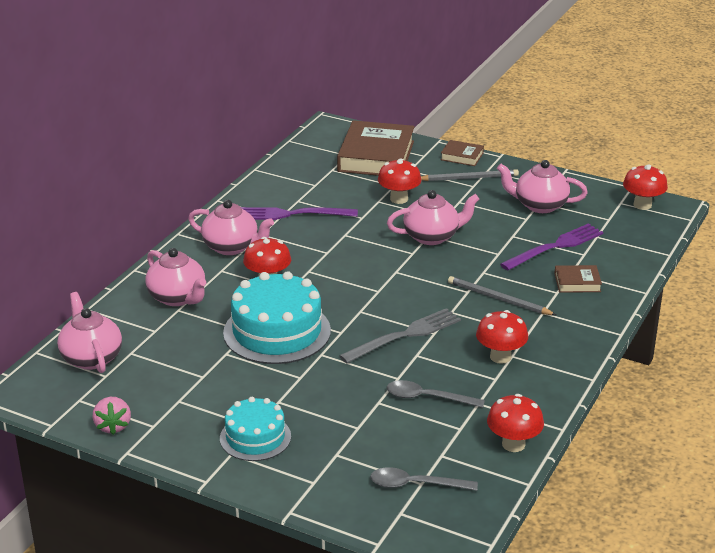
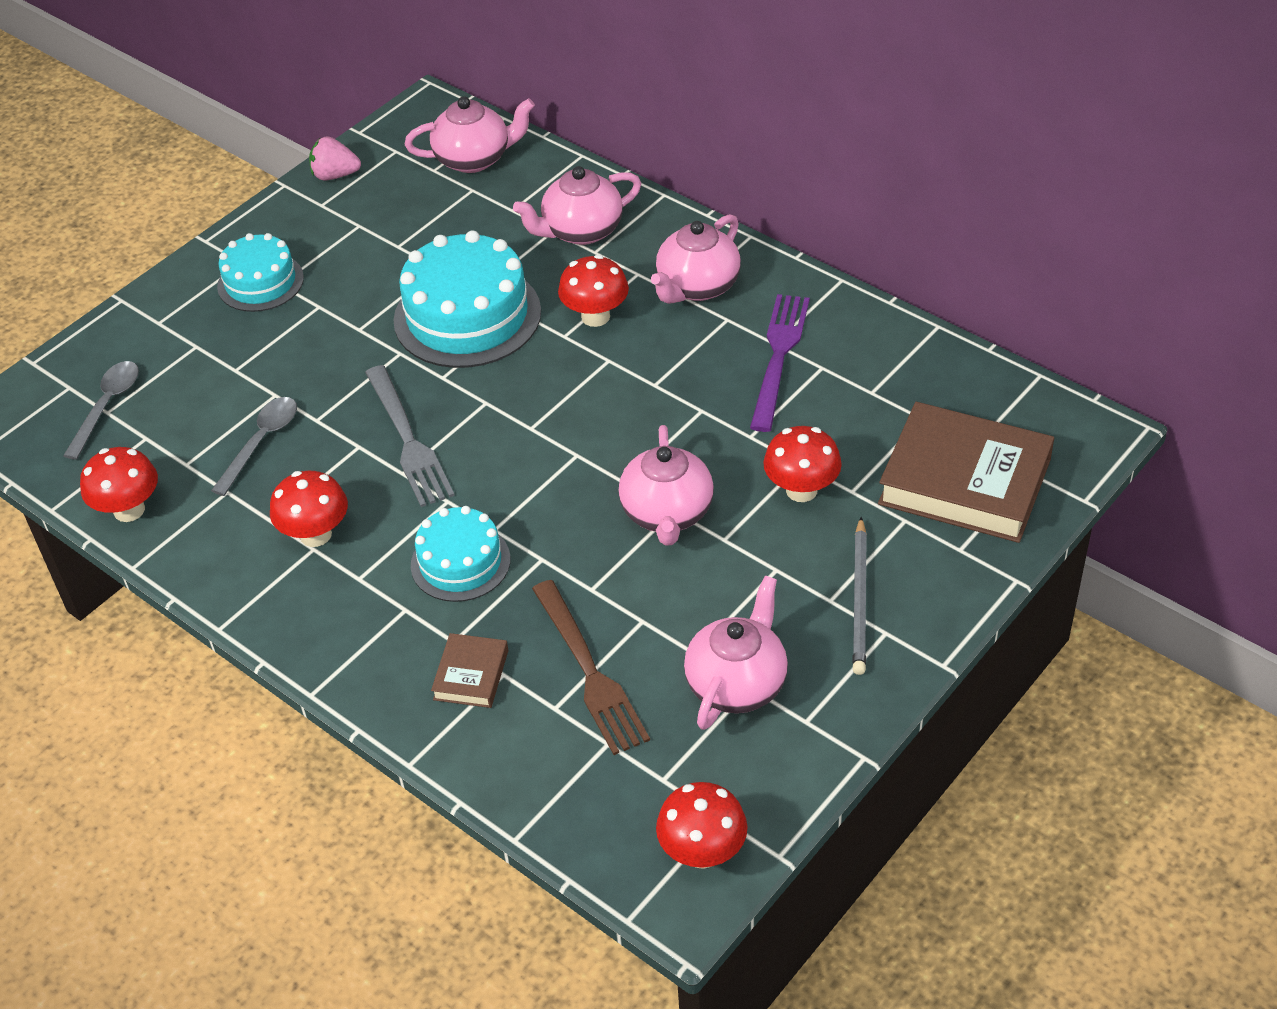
camera: 105 degrees right, 15 degrees up
brown book [441,140,484,166] -> none
grey pencil [448,276,556,315] -> turquoise cake [411,506,510,602]
purple fork [500,224,603,270] -> brown fork [532,580,650,755]

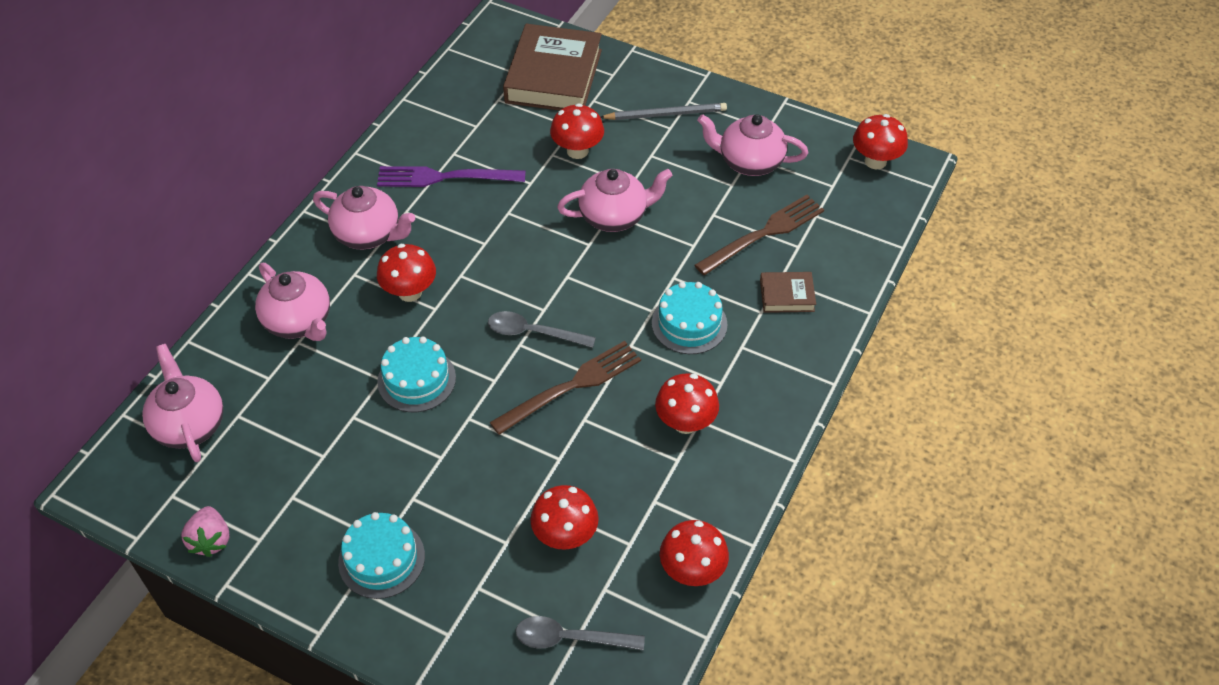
camera: 105 degrees left, 5 degrees up
grey spoon [211,397,297,496] -> grey spoon moved to [488,311,596,348]
grey fork [365,365,455,507] -> brown fork [490,341,641,435]
turquoise cake [393,230,541,368] -> turquoise cake [377,336,456,412], size x0.60
none -> red mushroom [530,485,599,550]

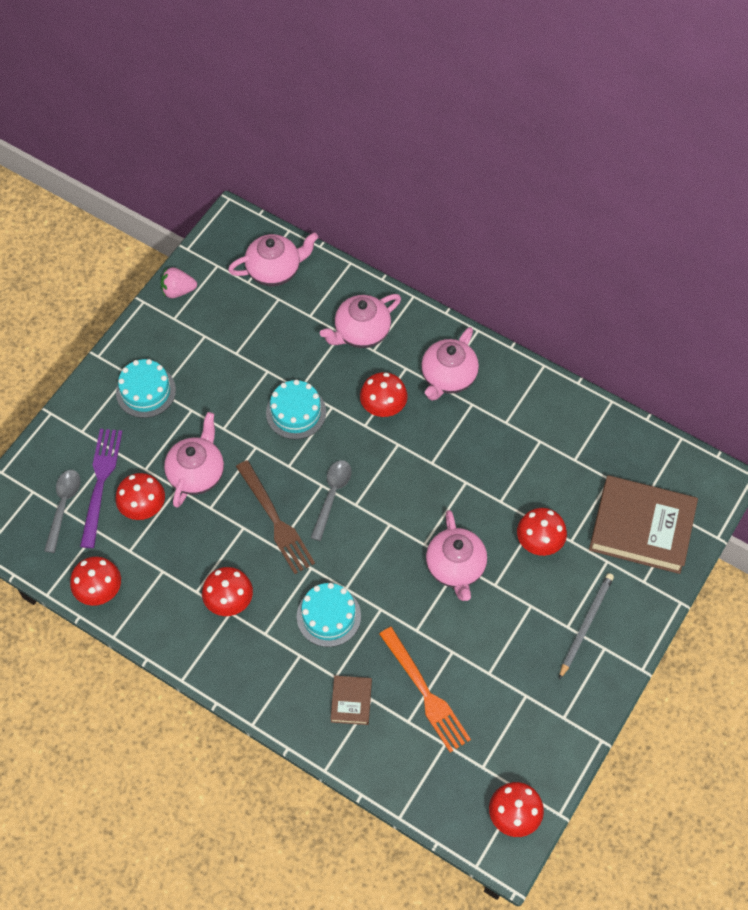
camera: 95 degrees right, 10 degrees up
purple fork [377,166,526,187] -> purple fork moved to [80,429,122,548]
grey pencil [600,103,727,120] -> grey pencil turned 150 degrees counterclockwise [559,573,614,679]
brown fork [695,195,824,275] -> orange fork [379,627,471,752]
pink teapot [697,114,808,176] -> pink teapot moved to [164,412,224,508]

